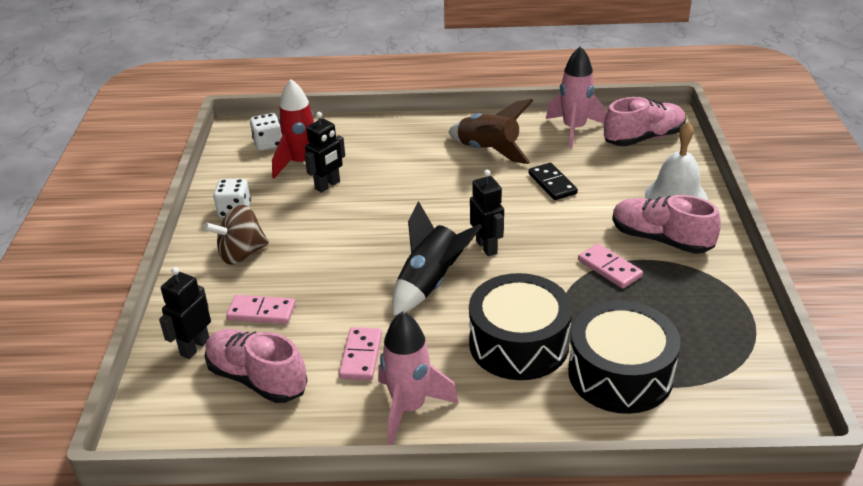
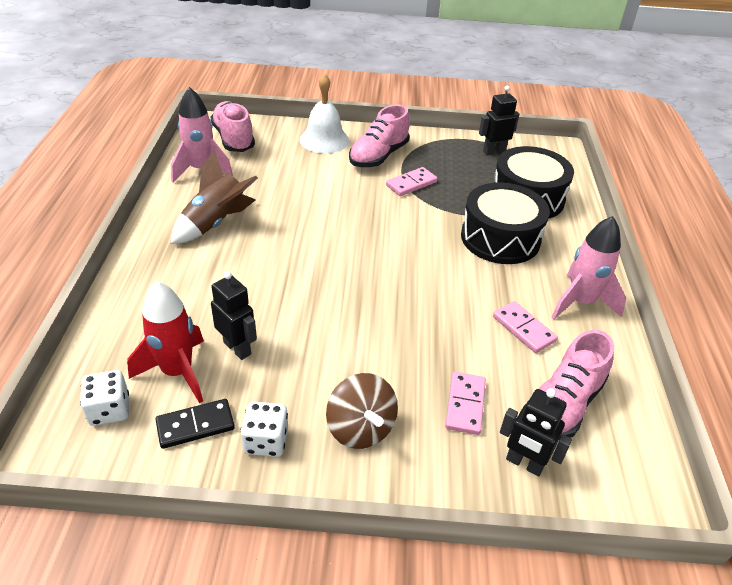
camera: 90 degrees left, 5 degrees up
pink domino [339,327,382,380] -> pink domino turned 45 degrees clockwise [493,301,558,353]
black rocket [392,201,482,316] -> none
black robot [470,170,504,256] -> black robot moved to [479,86,519,156]
black domino [528,163,578,200] -> black domino moved to [155,399,235,449]

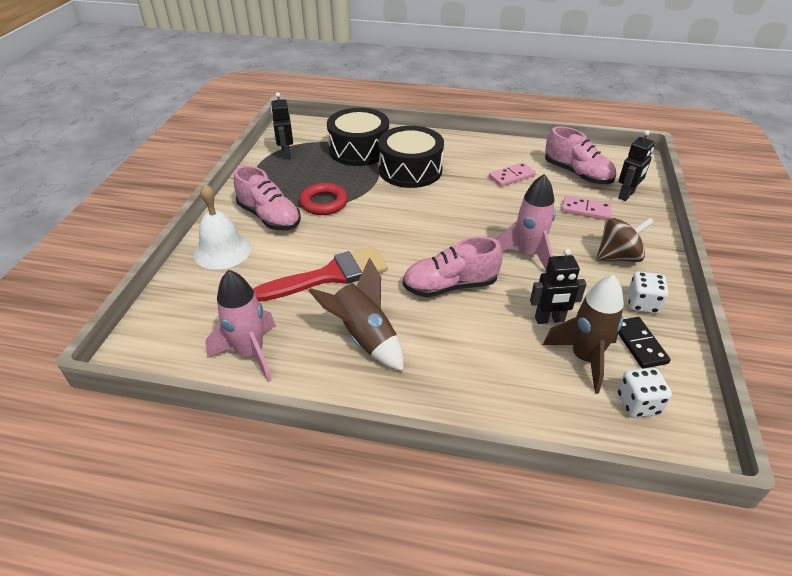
camera: 80 degrees left, 0 degrees up
red rocket [127,281,204,403] -> brown rocket [543,275,624,394]
pink shoe [211,101,255,152] -> pink shoe moved to [403,236,503,297]
black robot [211,271,257,360] -> black robot turned 150 degrees counterclockwise [530,249,586,324]
pink domino [386,167,438,196] -> red ring [299,183,348,215]
pink rocket [551,216,626,319] -> pink rocket moved to [496,174,555,270]
none -> red brush [253,246,388,302]

